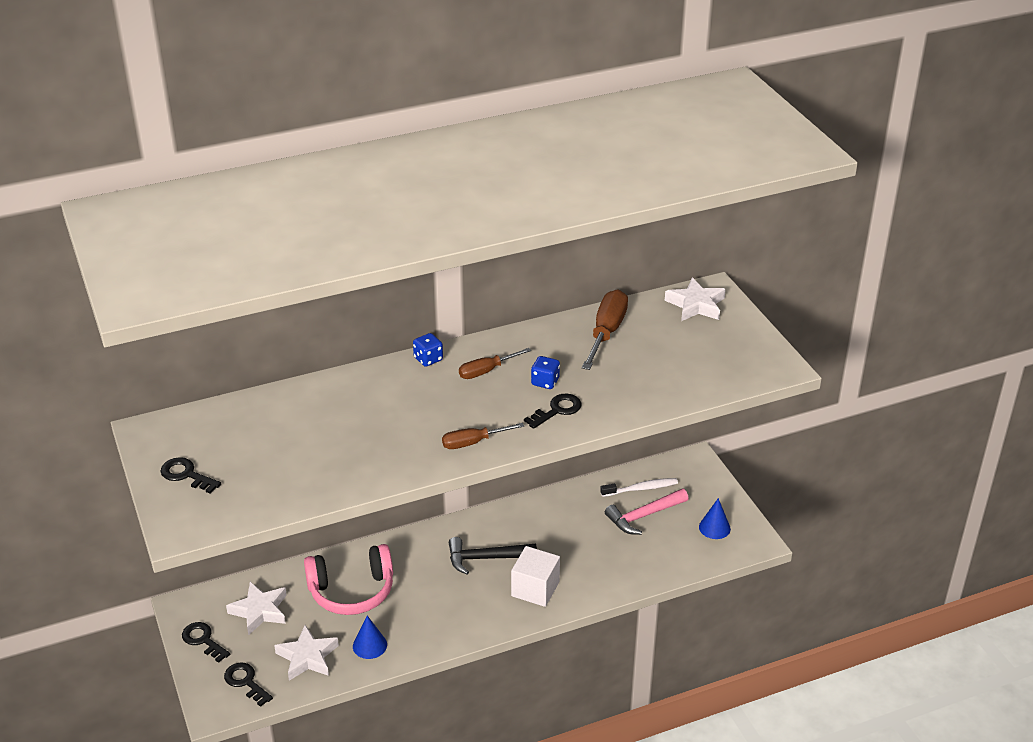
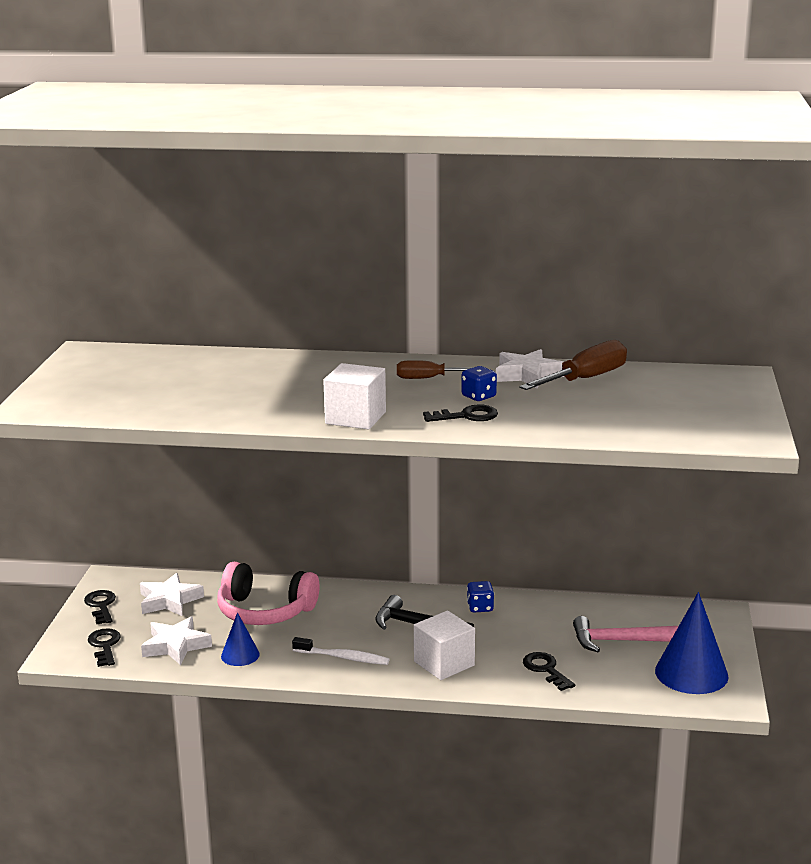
camera: 30 degrees right, 15 degrees down
black key [160,457,221,494] -> black key moved to [523,652,575,691]
blue dice [413,333,443,367] -> blue dice moved to [467,581,494,613]
brown screwdriver [442,423,524,449] -> white cube [323,363,386,429]
white toothbrush [600,478,678,497] -> white toothbrush moved to [292,637,390,665]
white star [665,277,726,321] -> white star moved to [496,349,565,389]
blue cone [699,498,731,539] -> blue cone [655,592,729,694], size x1.83

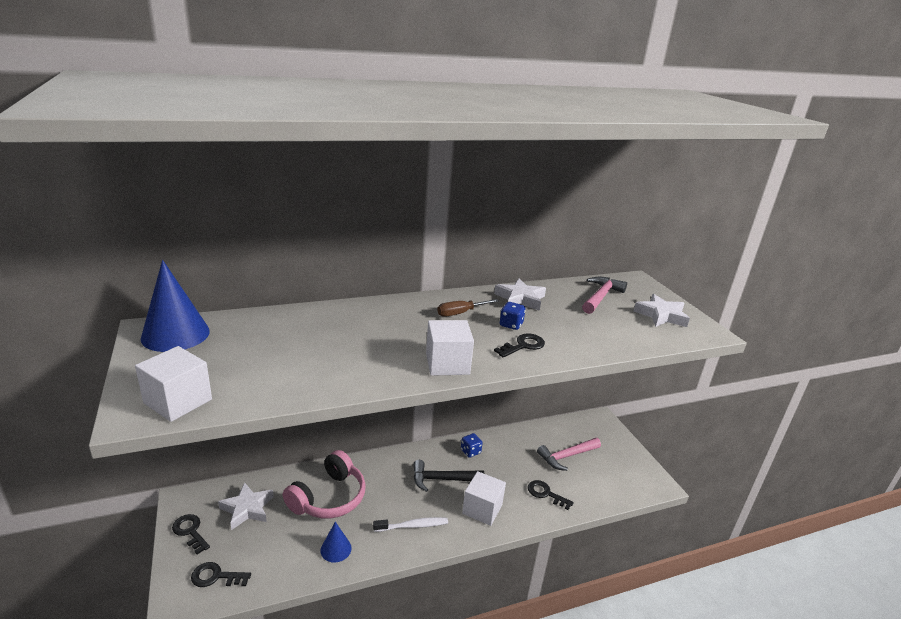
camera: 30 degrees left, 5 degrees up
black key [88,628,121,667] -> black key turned 45 degrees counterclockwise [191,562,251,587]
white star [141,616,212,665] -> white star moved to [634,294,690,327]
pink headphones [217,562,320,625] -> pink headphones turned 45 degrees counterclockwise [283,450,366,518]
brown screwdriver [519,340,627,390] -> none
blue cone [655,592,729,694] -> blue cone moved to [141,260,210,352]
none -> white cube [135,346,212,422]
none -> pink hammer [582,277,627,314]

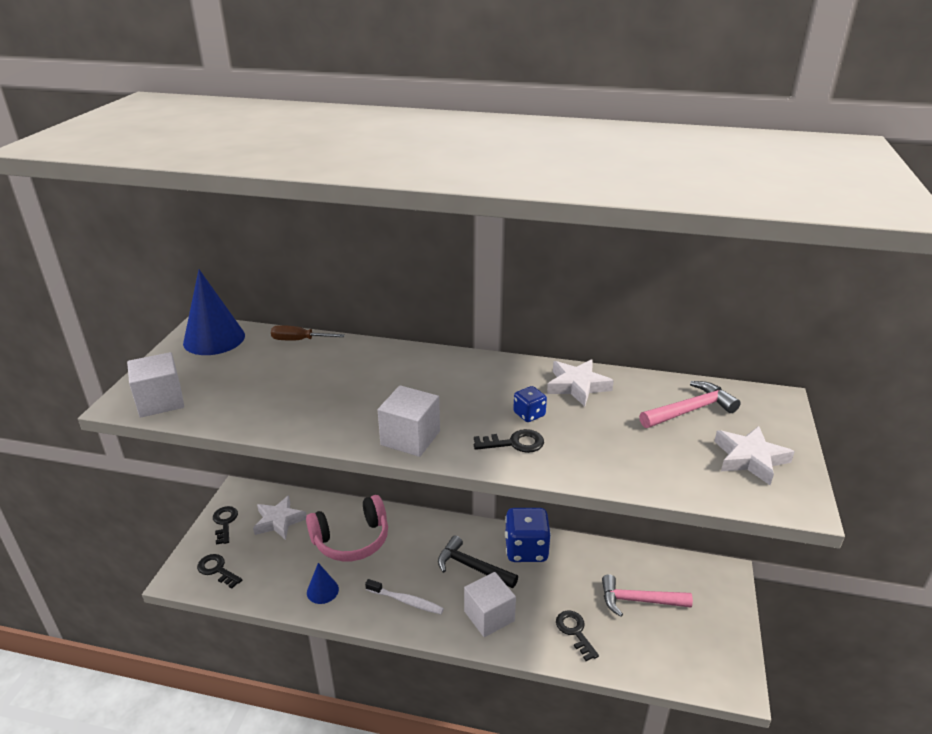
camera: 35 degrees right, 5 degrees up
brown screwdriver [437,299,499,317] -> brown screwdriver moved to [271,325,345,341]
blue dice [461,433,482,458] -> blue dice [505,508,551,562], size x2.05

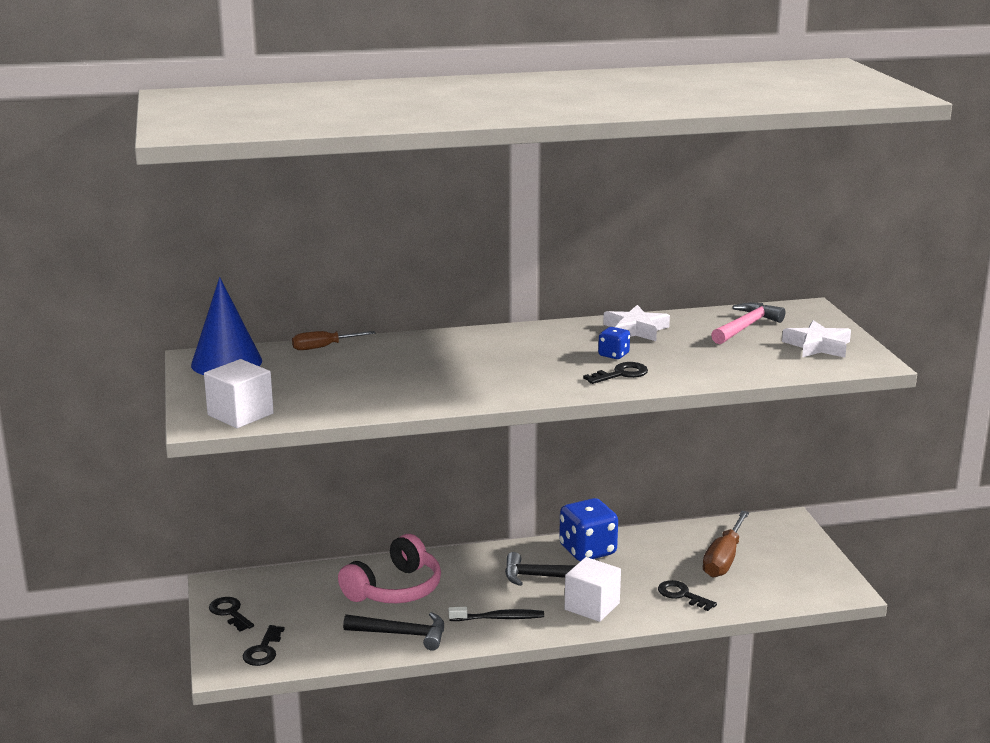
camera: 25 degrees left, 10 degrees down
black key [197,554,242,589] -> black key turned 90 degrees counterclockwise [243,625,284,666]
white star [253,495,306,540] -> none
blue cone [307,563,339,604] -> black hammer [343,612,444,651]
white toothbrush [365,579,444,614] -> black toothbrush [449,607,544,621]
white cube [378,385,440,457] -> none
pink hammer [602,574,693,617] -> brown screwdriver [703,511,749,577]

